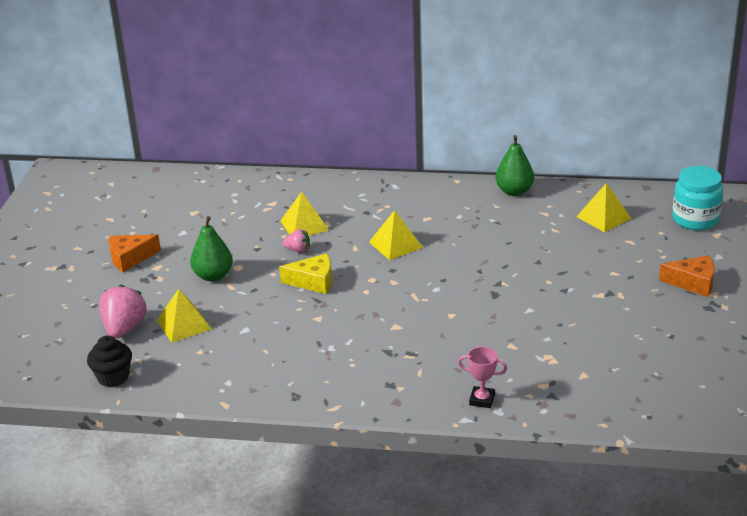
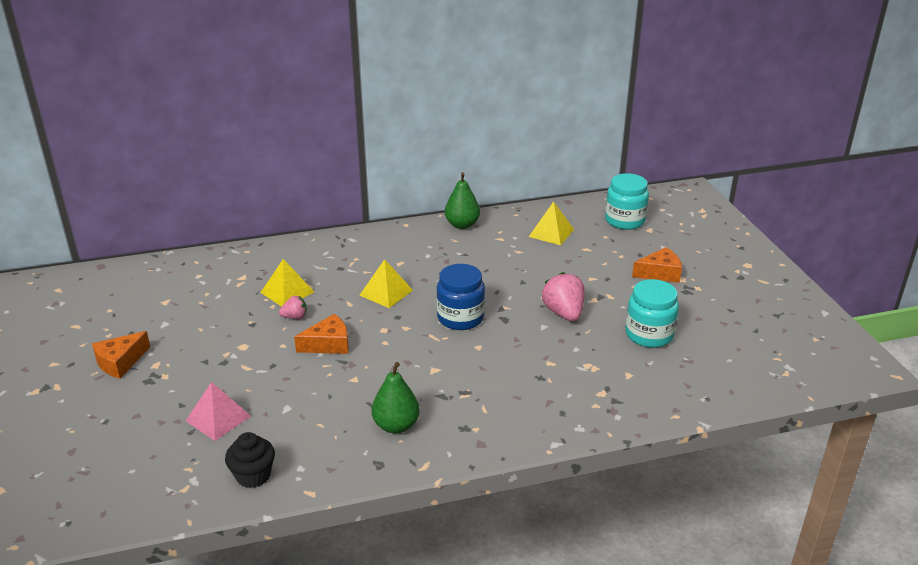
camera: 25 degrees left, 0 degrees up
black cupcake [87,336,132,387] -> black cupcake moved to [225,432,275,488]
pink strawberry [99,285,147,339] -> pink strawberry moved to [542,272,585,321]
yellow pyramid [157,289,211,343] -> pink pyramid [186,382,251,441]
green pear [190,216,233,281] -> green pear moved to [372,362,420,433]
yellow cheese [279,253,332,294] -> orange cheese [294,314,349,354]
pink trophy [458,347,507,408] -> none
none -> blue jar [437,264,485,330]
none -> turquoise jar [626,279,679,348]

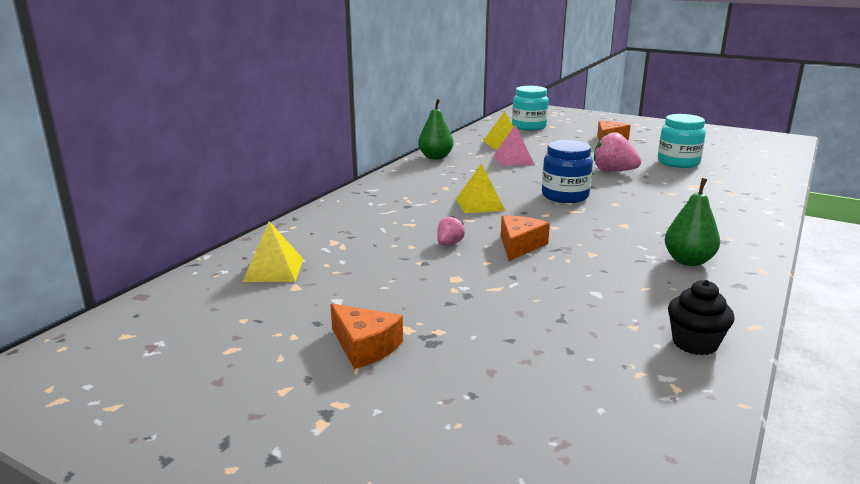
camera: 45 degrees left, 10 degrees down
orange cheese [92,331,150,379] -> orange cheese turned 45 degrees counterclockwise [330,304,403,369]
pink pyramid [186,382,251,441] -> pink pyramid moved to [493,125,534,166]
yellow pyramid [260,259,314,307] -> yellow pyramid moved to [243,221,303,282]

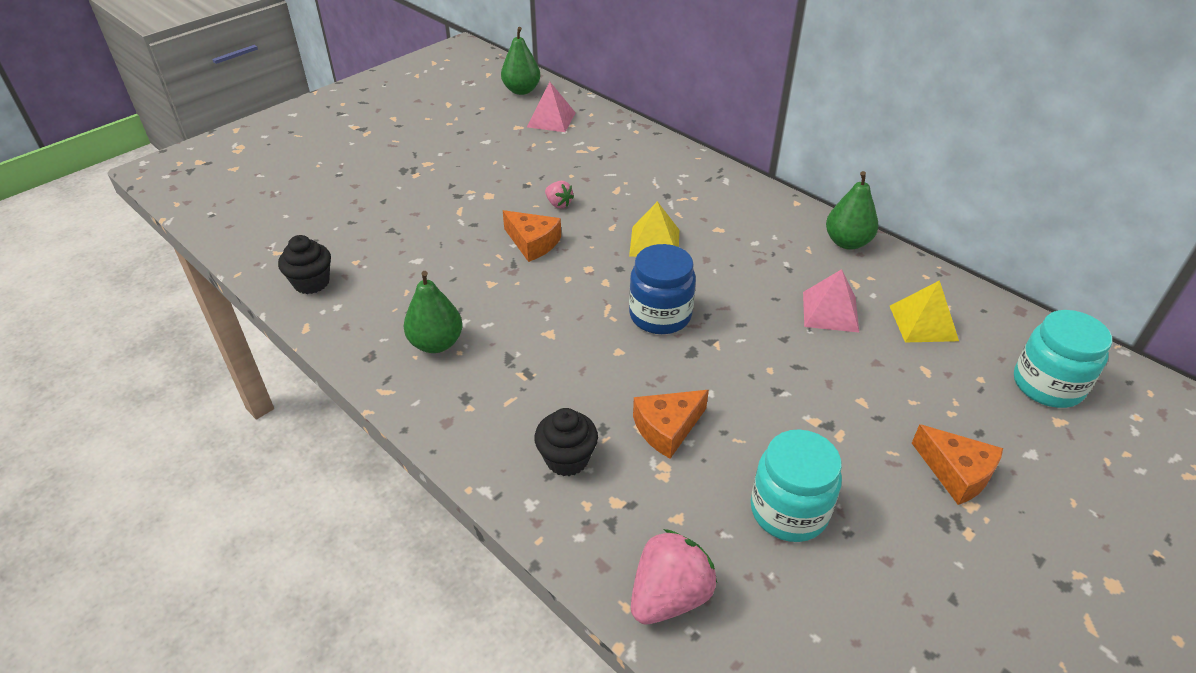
camera: 105 degrees right, 20 degrees up
yellow pyramid [243,221,303,282] -> pink pyramid [527,82,576,132]
orange cheese [330,304,403,369] -> orange cheese moved to [633,390,709,459]
pink strawberry [594,132,641,172] -> pink strawberry moved to [631,529,717,624]
none -> green pear [501,27,540,95]
none -> black cupcake [534,408,598,476]

